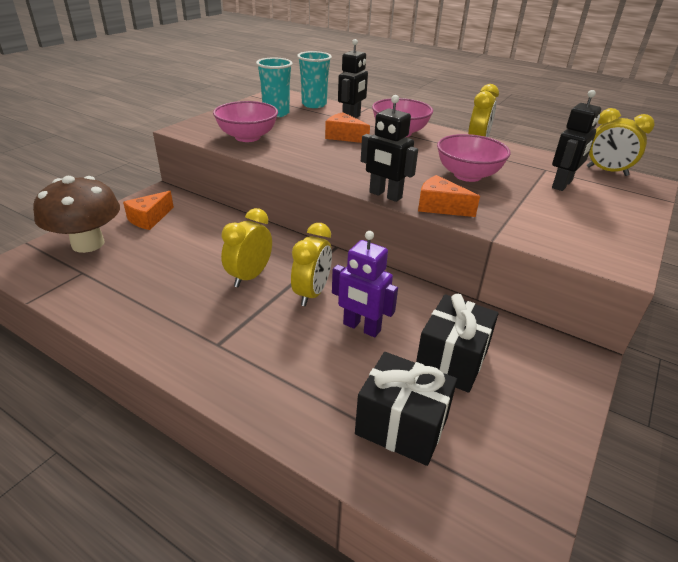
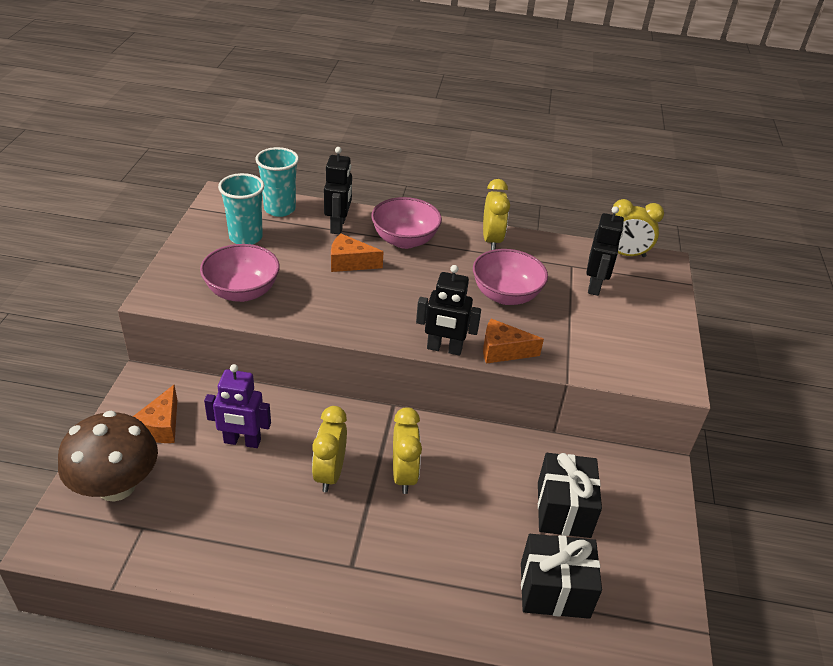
camera: 25 degrees left, 5 degrees up
purple robot [332,231,398,338] -> purple robot moved to [204,364,271,448]

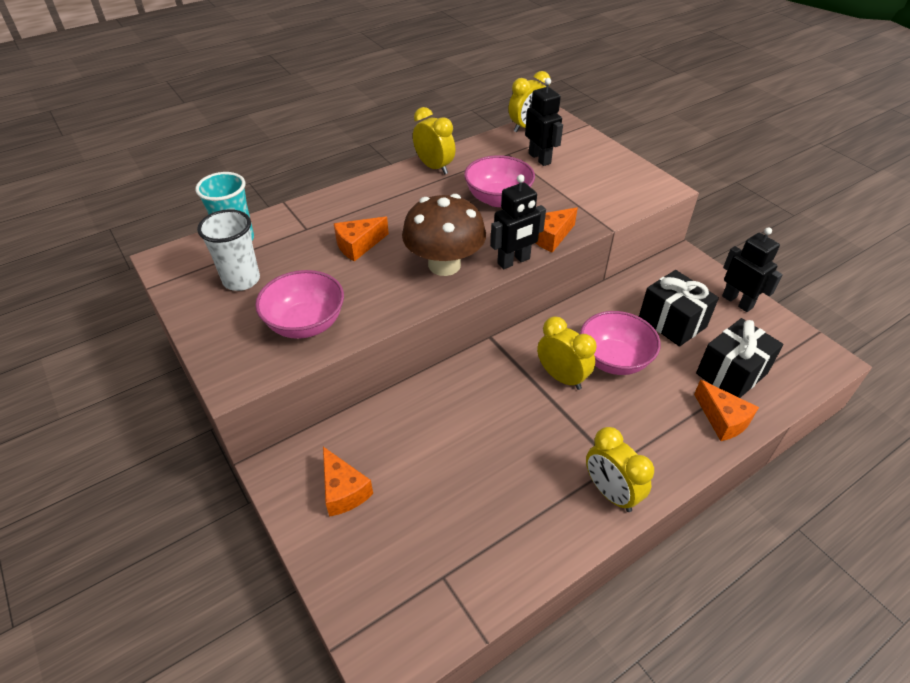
camera: 40 degrees left, 5 degrees up
brown mushroom [58,411,158,501] -> brown mushroom moved to [402,194,486,276]
purple robot [204,364,271,448] -> none
turquoise cup [218,173,264,245] -> white cup [197,209,260,291]
yellow clock [312,406,347,492] -> yellow clock moved to [586,427,654,512]
black robot [324,147,352,234] -> black robot moved to [722,227,783,312]
pink bowl [371,197,442,249] -> pink bowl moved to [580,311,661,375]
none -> orange cheese [694,380,759,441]

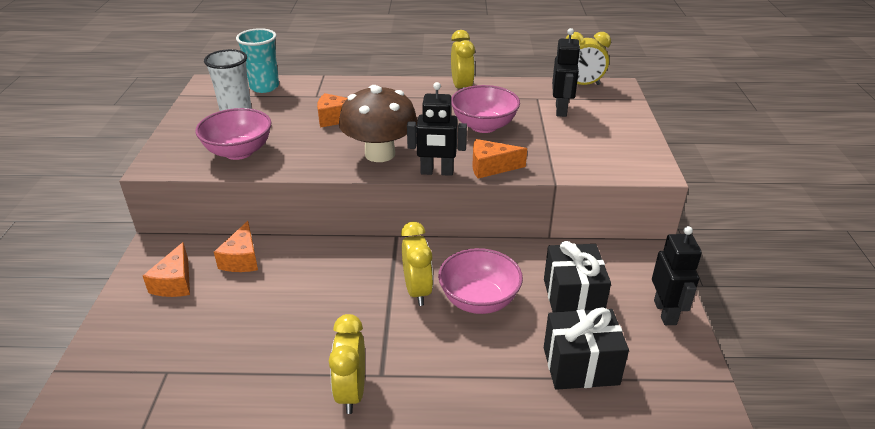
camera: 35 degrees right, 10 degrees down
orange cheese [694,380,759,441] -> orange cheese moved to [214,221,258,272]

